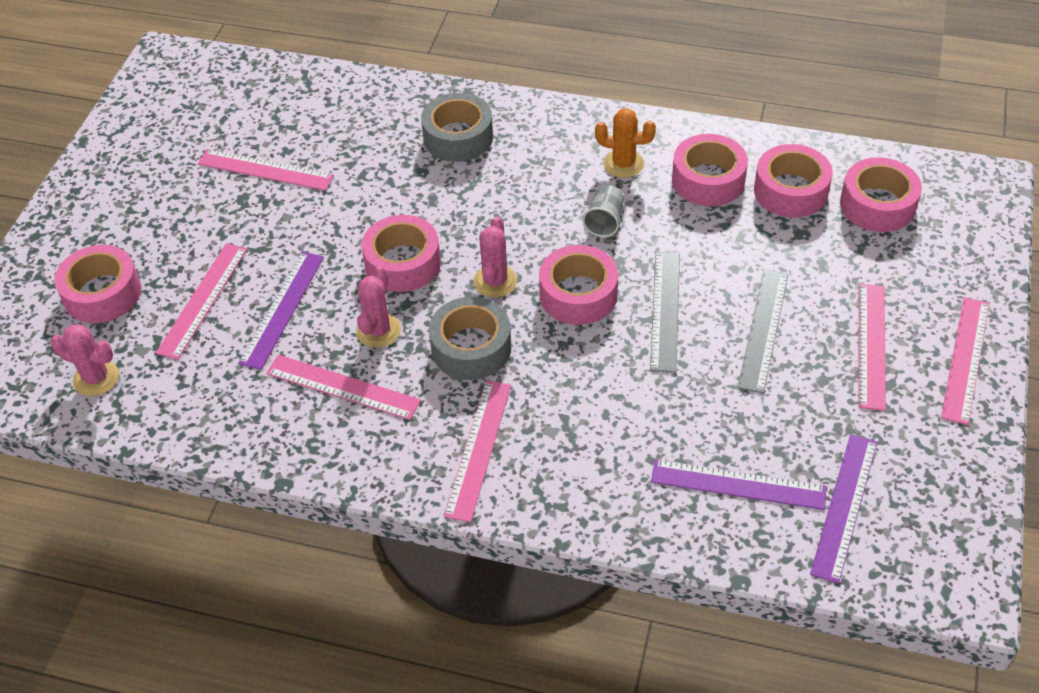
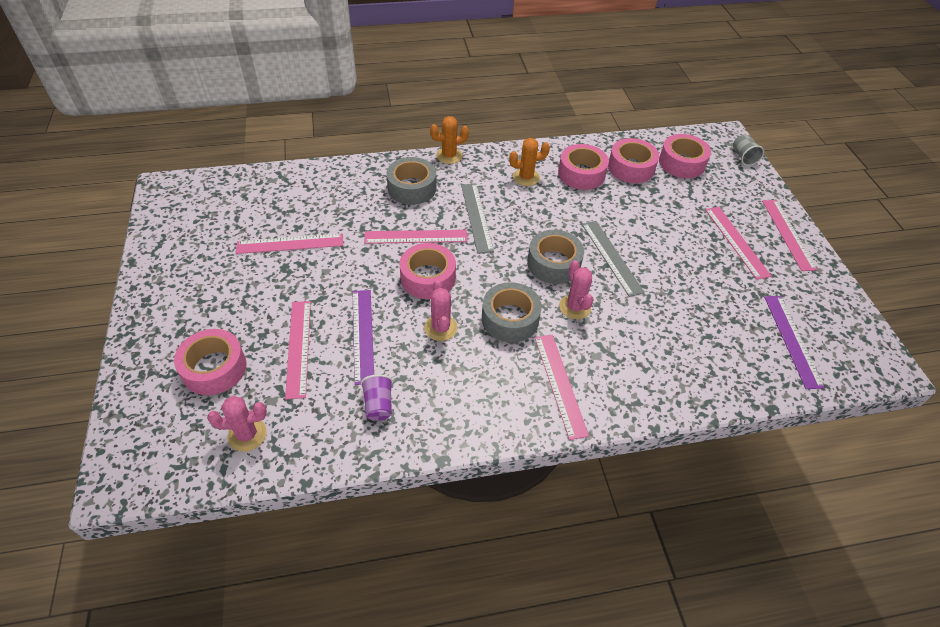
camera: 30 degrees left, 0 degrees up
pink ruler [266,355,421,420] -> pink ruler moved to [364,230,468,244]
pink cactus [474,216,517,298] -> pink cactus moved to [559,260,593,319]
pink tape [539,245,618,325] -> grey tape [527,230,584,284]
grey cup [582,185,624,237] -> grey cup moved to [733,135,764,166]
purple ruler [651,459,827,510] -> none
grey ruler [738,270,788,394] -> grey ruler moved to [461,183,494,253]
none -> purple cup [361,374,393,421]
none -> orange cactus [430,116,469,164]

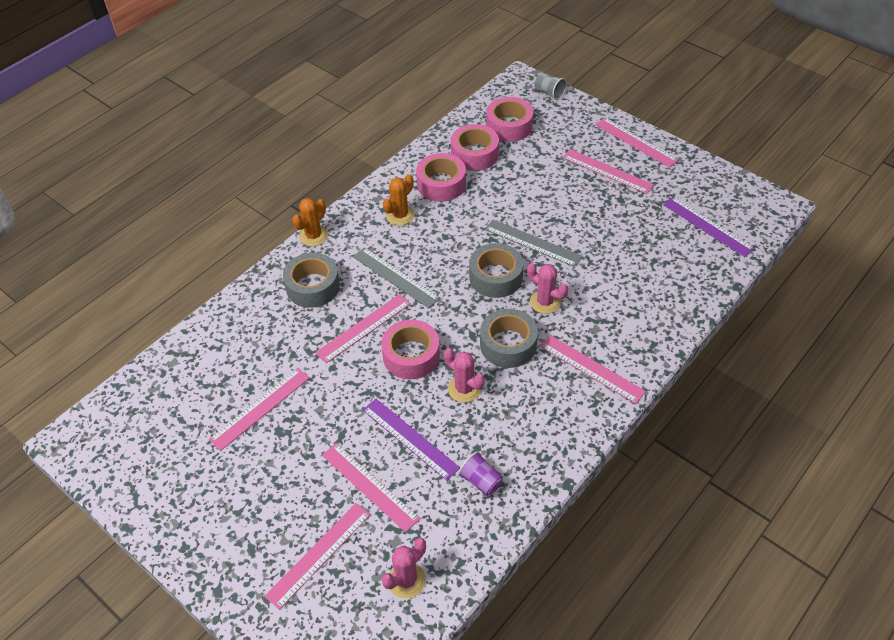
camera: 35 degrees left, 0 degrees up
pink tape [174,329,247,395] -> pink ruler [264,503,371,610]

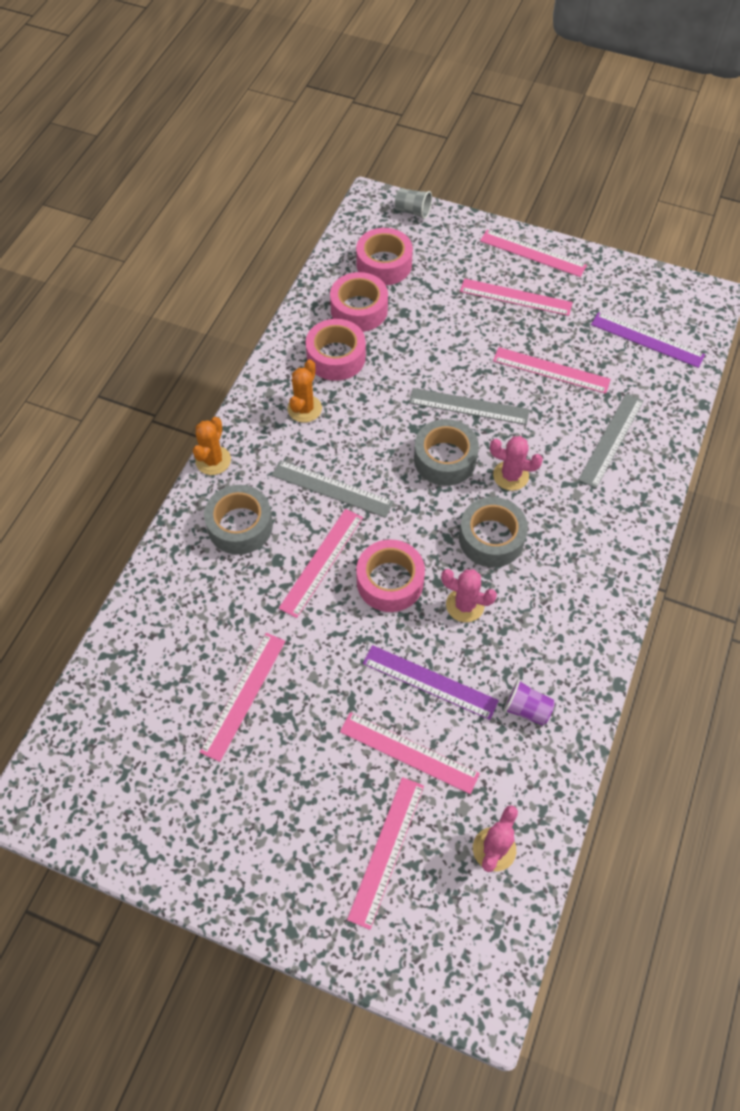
camera: 20 degrees left, 10 degrees up
pink ruler [540,335,646,404] -> pink ruler moved to [493,347,611,394]
none -> grey ruler [578,393,644,488]

